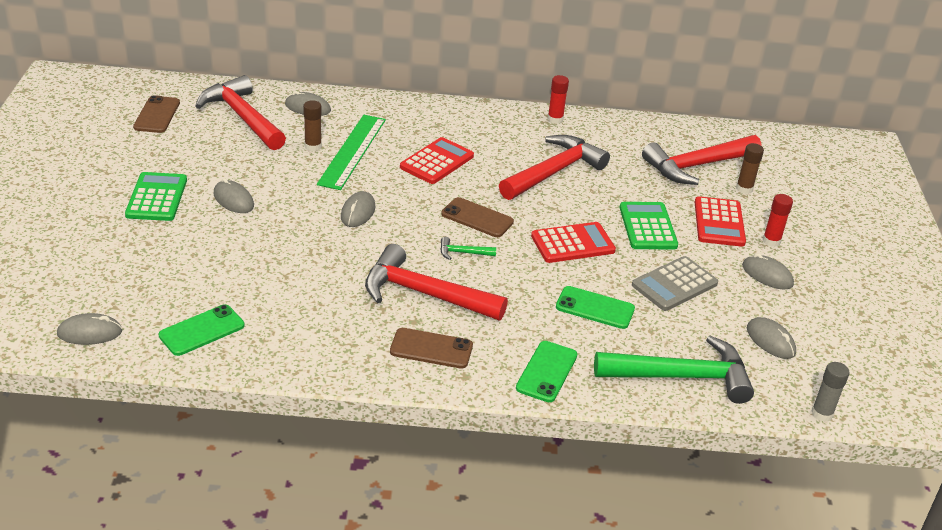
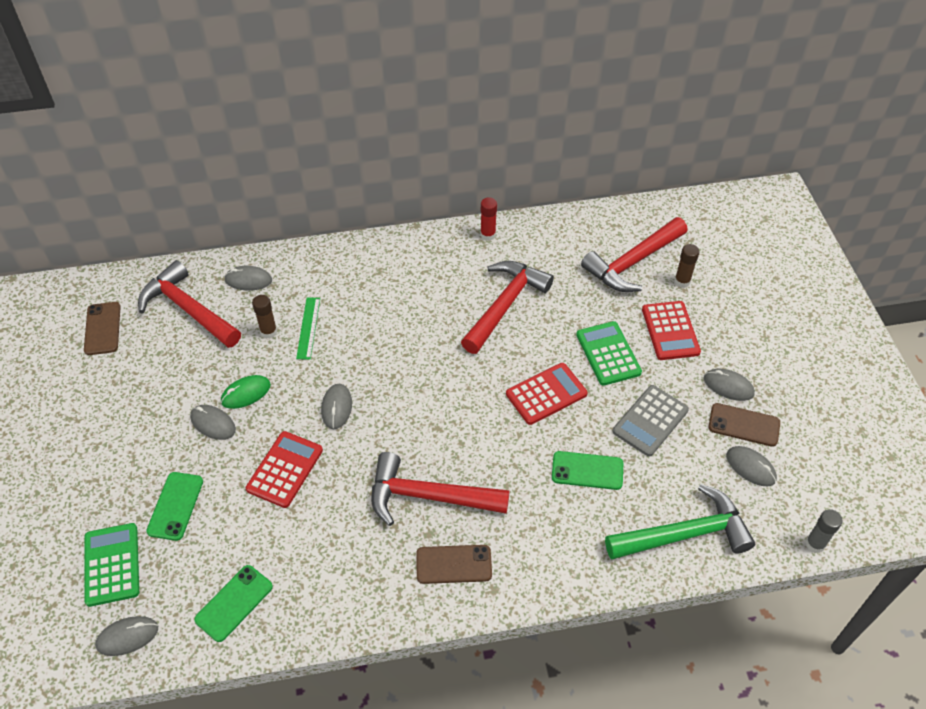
camera: 10 degrees left, 15 degrees up
green calculator [125,172,187,221] -> green calculator moved to [84,523,139,607]
green ruler [317,115,386,190] -> green ruler [296,297,320,360], size x0.58
red calculator [400,137,474,184] -> red calculator moved to [246,431,323,508]
green hammer [440,237,496,260] -> none
brown phone [441,197,514,237] -> brown phone moved to [708,403,780,447]
green phone [516,341,577,402] -> green phone moved to [146,472,203,541]
red glue stick [763,194,793,247] -> none
none -> green mouse [221,375,271,409]

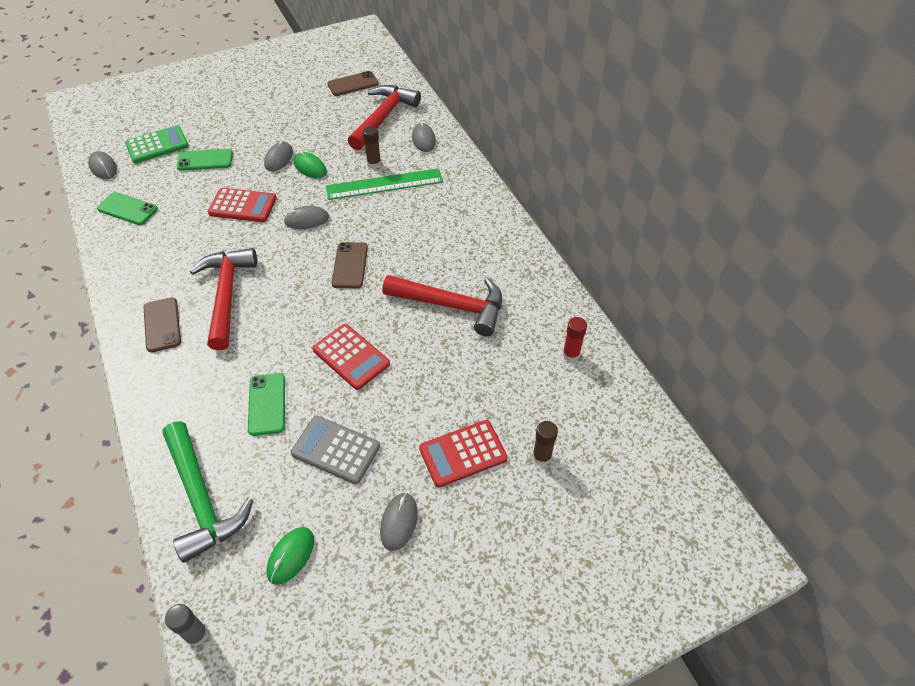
camera: 75 degrees right, 0 degrees up
green ruler [296,297,320,360] -> green ruler [326,168,443,200], size x1.72
red glue stick [480,197,497,241] -> red glue stick moved to [562,317,587,362]
green calculator [576,321,642,386] -> none
red hammer [581,217,688,292] -> none
brown phone [708,403,780,447] -> brown phone moved to [331,242,368,289]
grey mouse [726,446,777,487] -> green mouse [267,527,314,585]

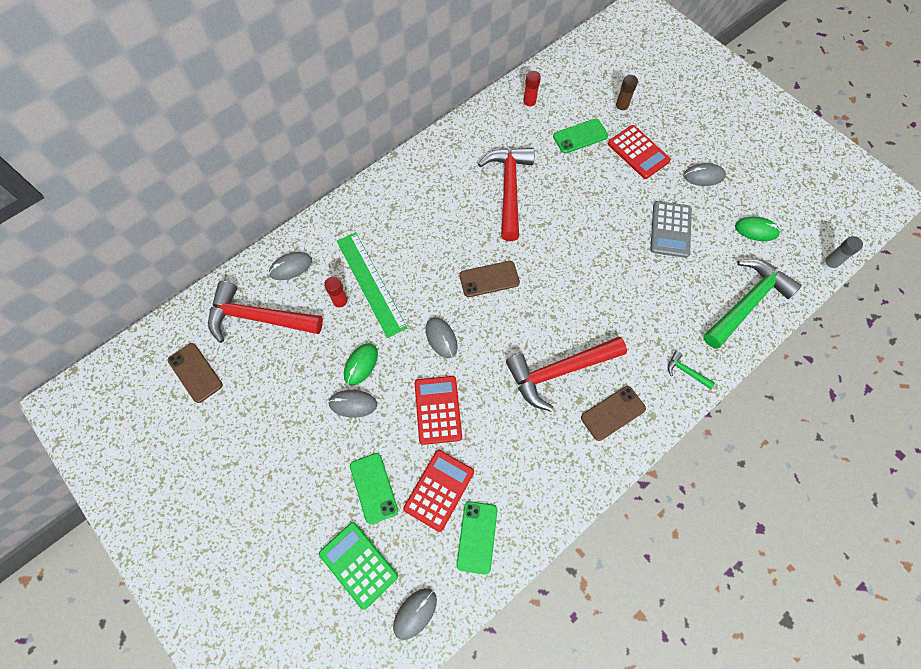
camera: 105 degrees left, 15 degrees up
green phone [248,373,285,436] -> green phone moved to [553,119,608,154]
red calculator [312,324,390,390] -> red calculator moved to [403,450,474,532]
brown glue stick [363,126,381,169] -> red glue stick [324,277,349,310]
none -> green hammer [668,351,715,389]

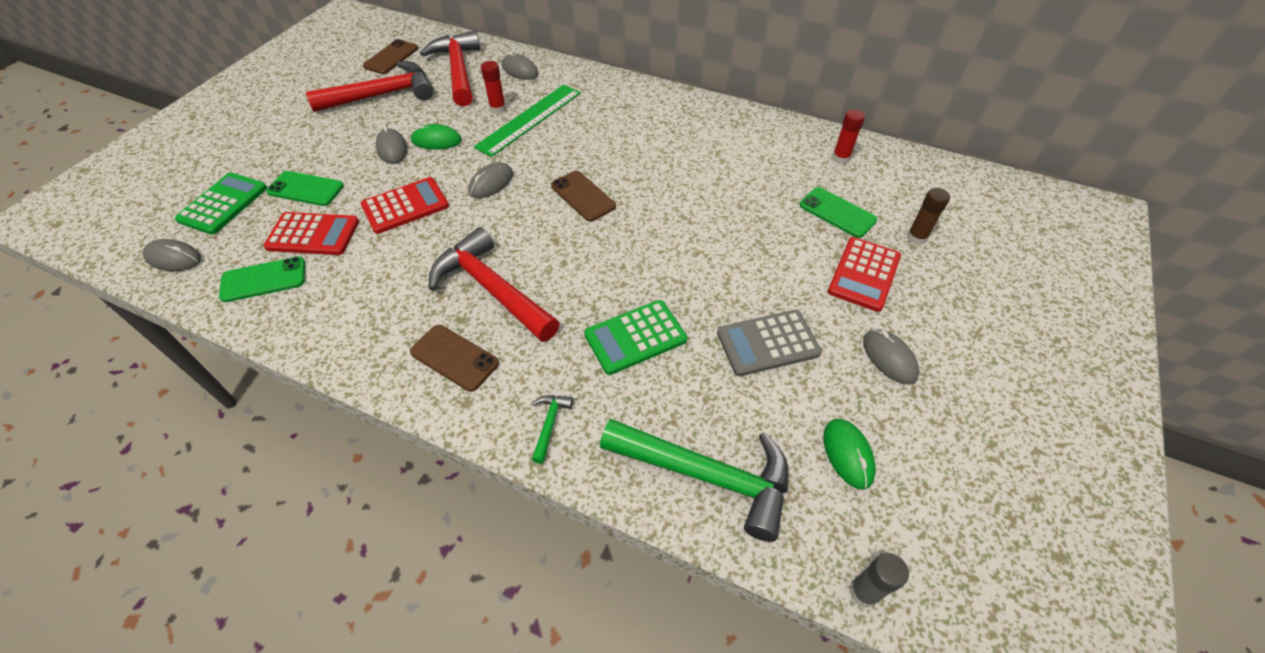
camera: 65 degrees right, 15 degrees down
green phone [350,453,398,524] -> green phone turned 60 degrees clockwise [266,171,344,206]
red hammer [478,148,534,241] -> red hammer moved to [306,61,434,112]
none -> green calculator [584,300,687,375]

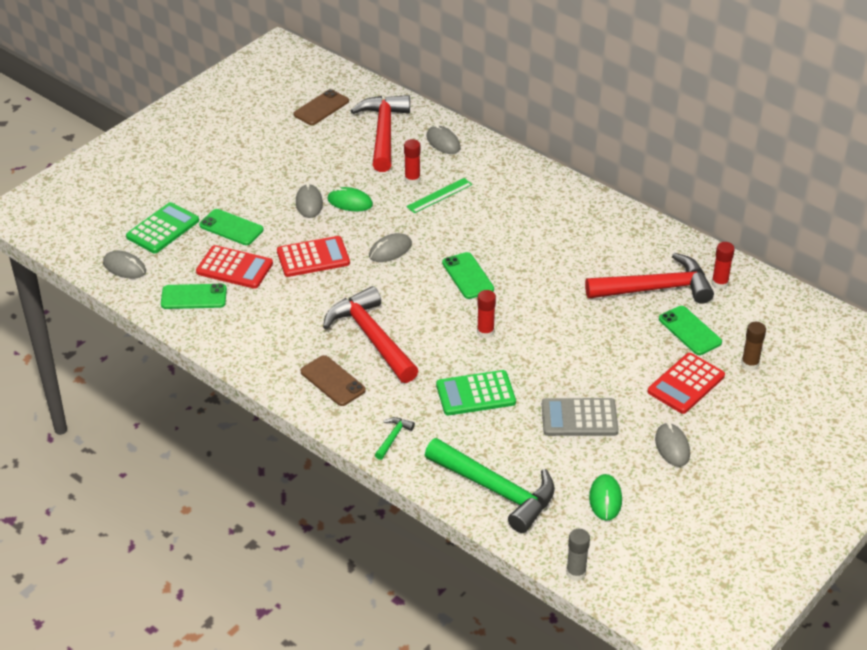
camera: 15 degrees right, 10 degrees down
red hammer [306,61,434,112] -> red hammer moved to [585,253,714,304]
green ruler [474,85,581,157] -> green ruler [406,178,472,213], size x0.58
brown phone [551,171,616,222] -> green phone [442,252,494,299]
none -> red glue stick [477,290,496,338]

